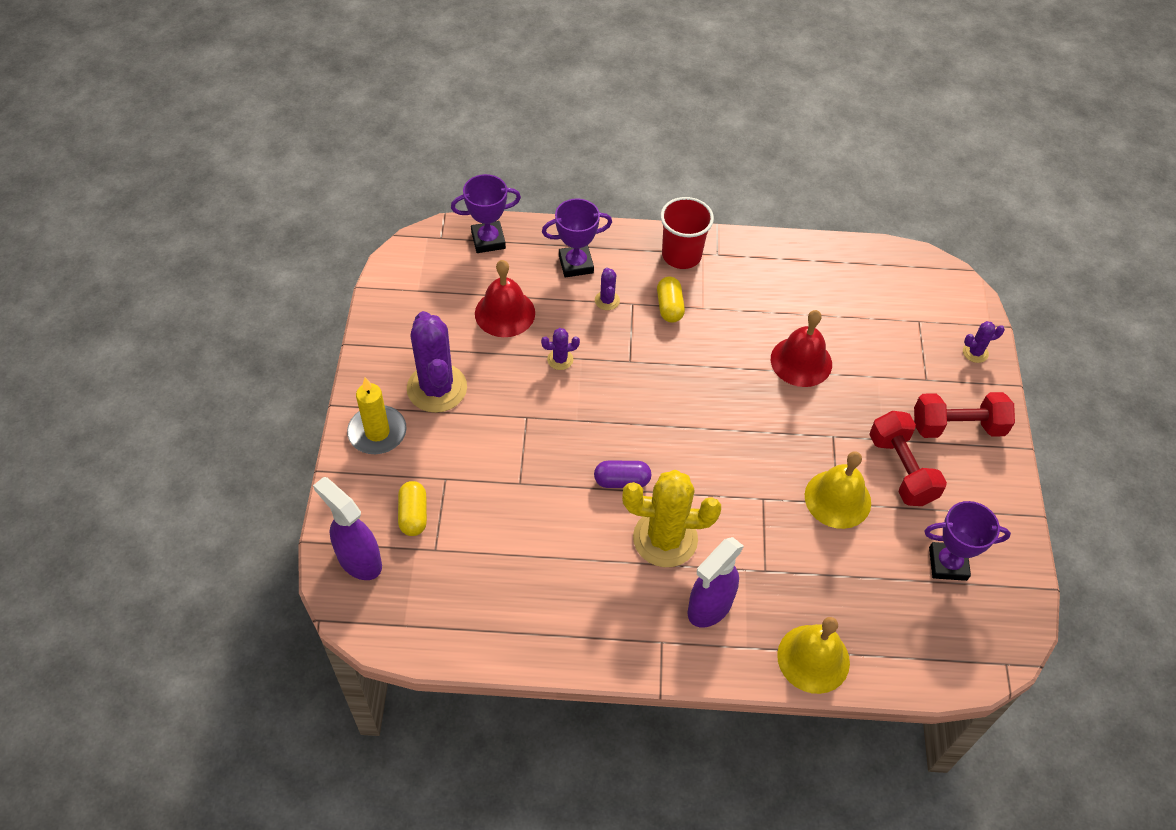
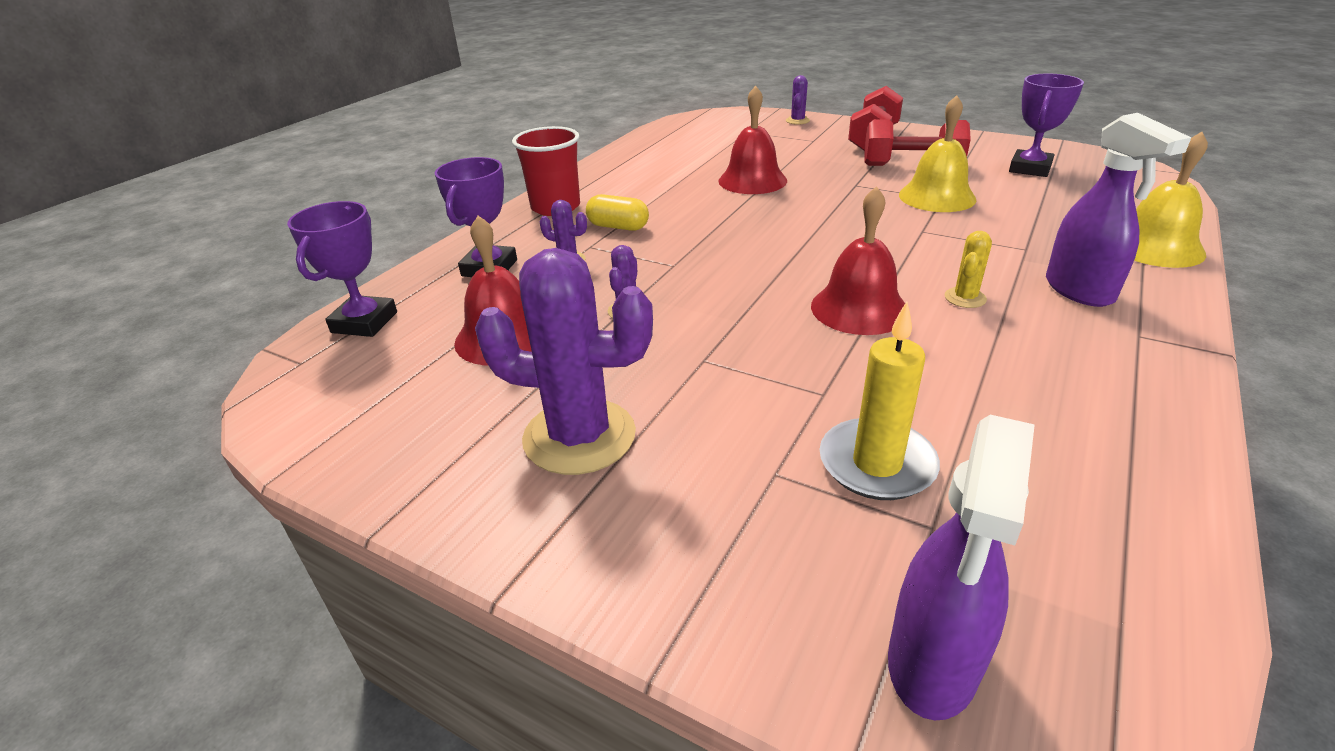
camera: 60 degrees left, 20 degrees down
purple spray bottle [313,477,382,580] -> purple spray bottle turned 45 degrees counterclockwise [888,415,1035,720]
yellow candle [347,378,407,454] -> yellow candle moved to [819,302,940,500]
yellow capsule [398,481,427,536] -> none
purple capsule [594,461,651,488] -> red bell [811,186,905,335]
yellow cactus [622,470,721,567] -> yellow cactus [945,231,992,308], size x0.44

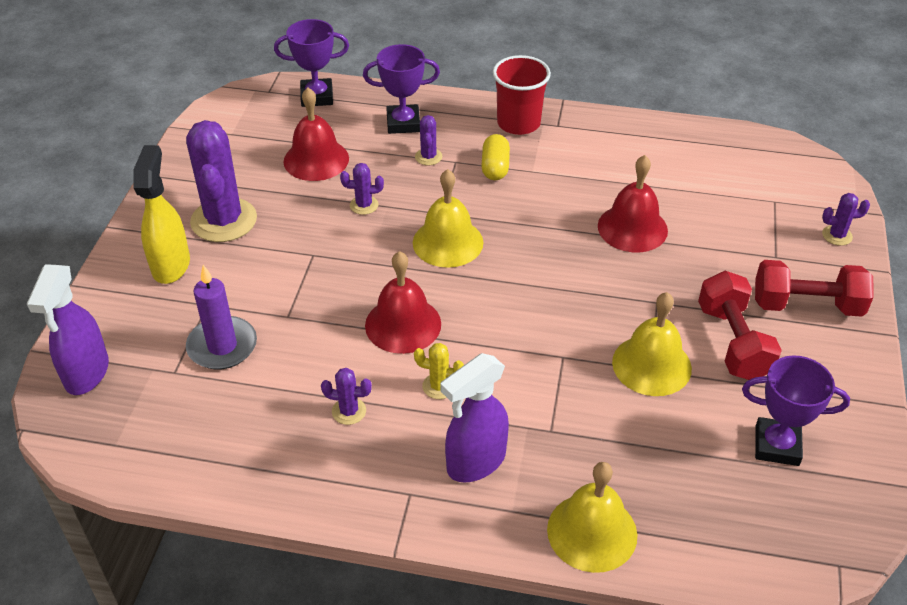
camera: 70 degrees right, 10 degrees up
yellow candle [819,302,940,500] -> purple candle [186,265,257,370]
purple spray bottle [888,415,1035,720] -> purple spray bottle turned 90 degrees counterclockwise [27,264,109,395]
none -> yellow spray bottle [133,145,190,284]
none -> purple cactus [321,368,372,425]
none -> yellow bell [413,169,484,268]

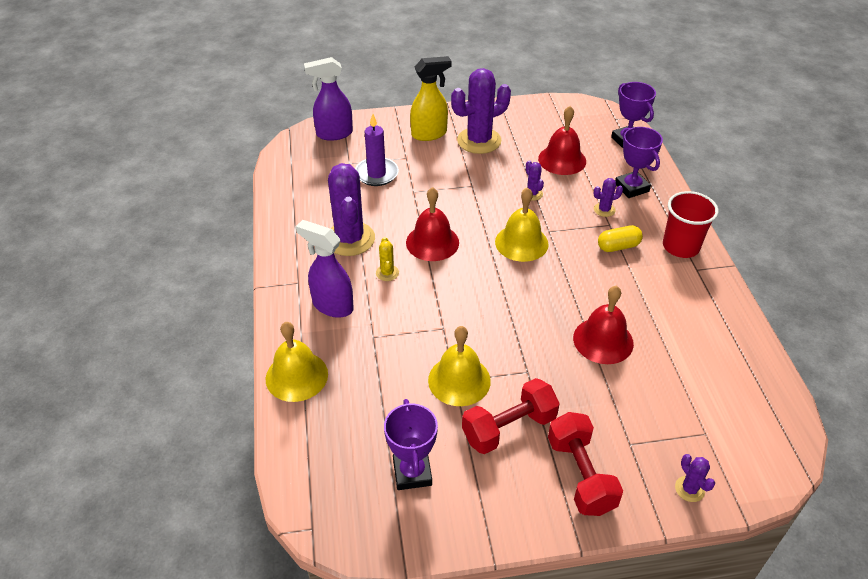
camera: 70 degrees right, 0 degrees up
purple cactus [321,368,372,425] -> purple cactus [328,163,375,256], size x2.25

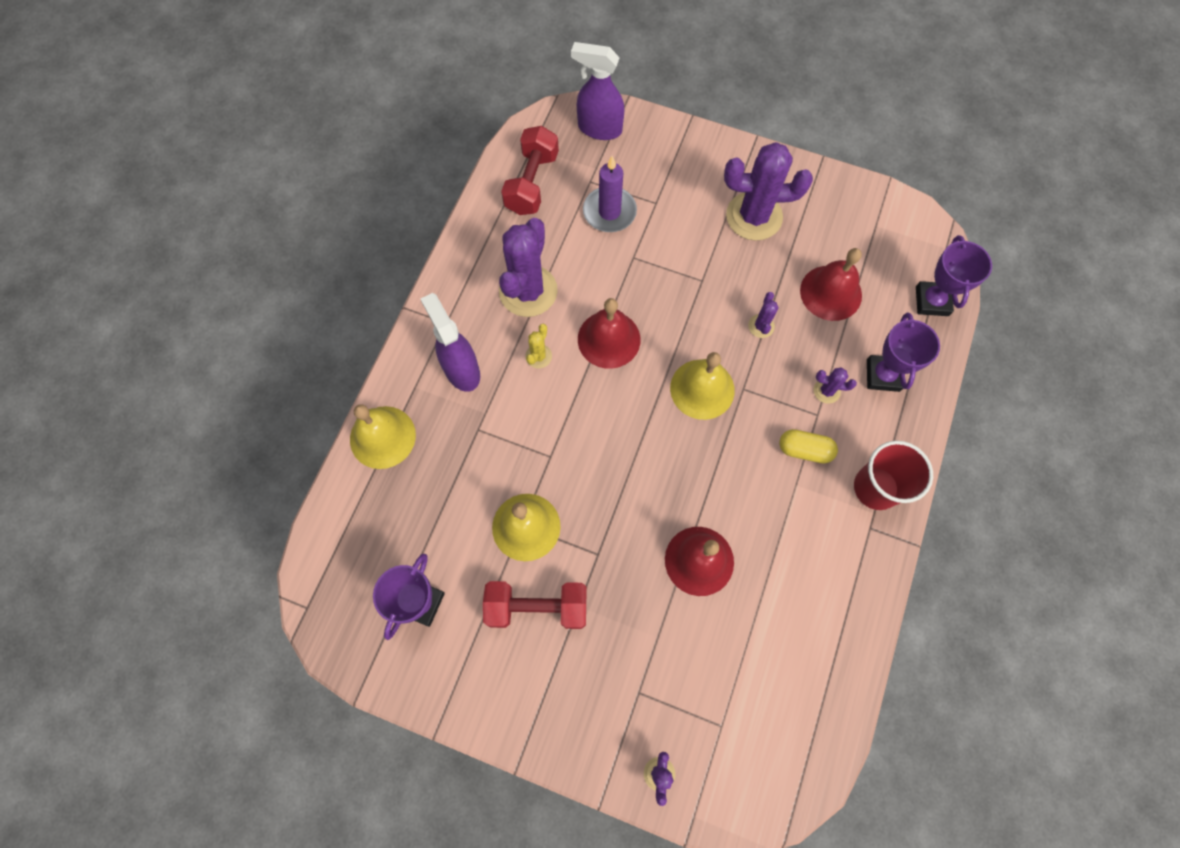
camera: 30 degrees right, 25 degrees up
yellow spray bottle [410,56,452,141] -> none
red dumbbell [548,412,623,516] -> red dumbbell moved to [501,126,559,215]

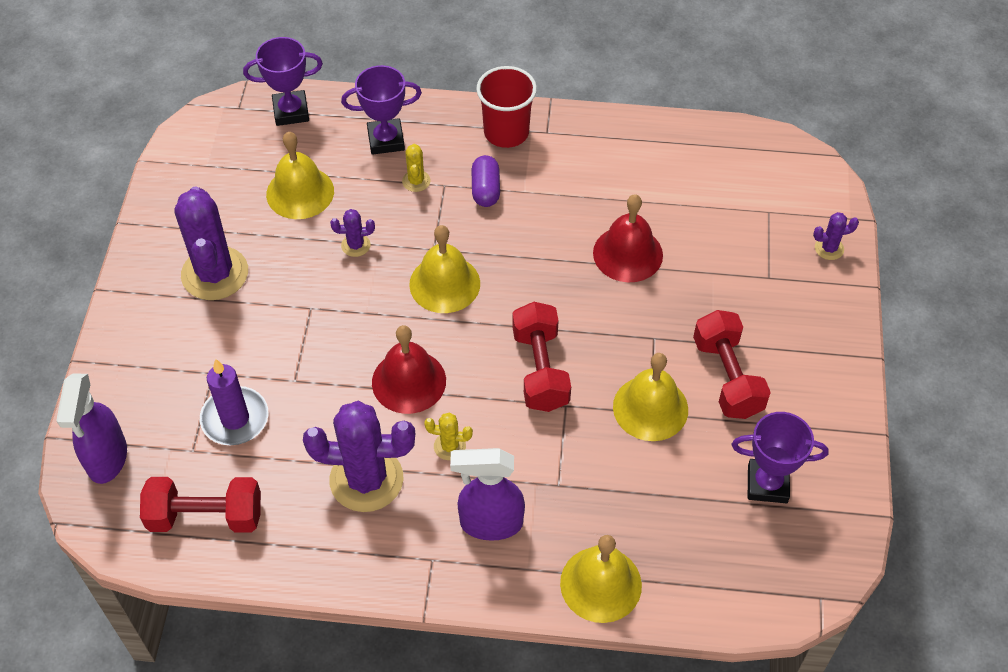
camera: 105 degrees left, 15 degrees down
purple spray bottle [420,293,480,392] -> purple spray bottle turned 45 degrees clockwise [450,448,525,541]
yellow capsule [779,429,838,463] -> purple capsule [471,155,500,207]
red bell [800,248,862,321] -> yellow bell [266,132,334,219]
purple cactus [814,367,857,404] -> yellow cactus [402,144,431,192]
none -> red dumbbell [512,302,571,412]

